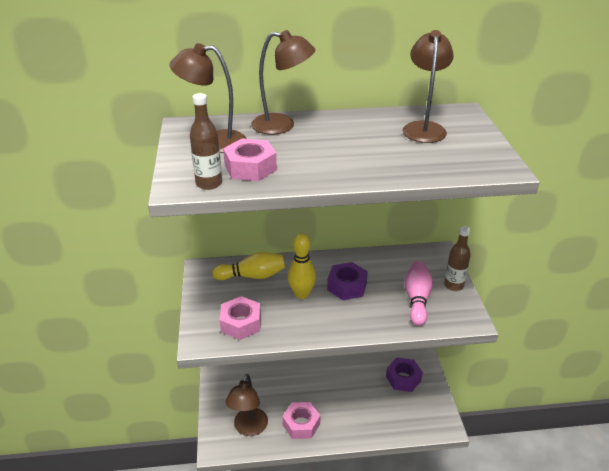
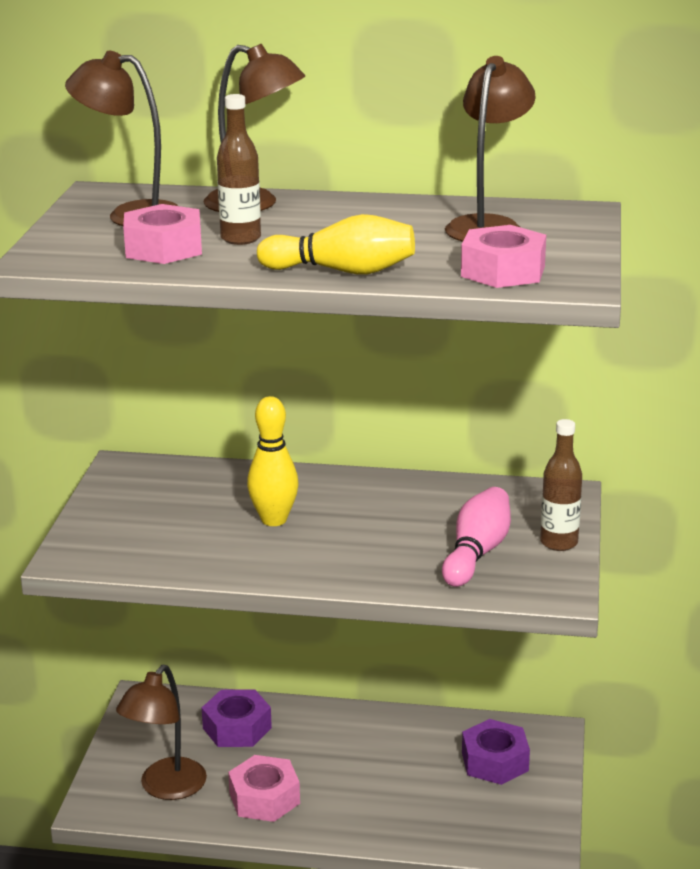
camera: 15 degrees right, 10 degrees down
brown bottle [190,93,222,190] -> brown bottle moved to [217,94,261,245]
yellow bowling pin [212,252,285,280] -> yellow bowling pin moved to [257,214,415,274]
pink nut [220,296,261,340] -> pink nut moved to [461,225,546,288]
purple nut [327,262,368,300] -> purple nut moved to [202,689,272,747]

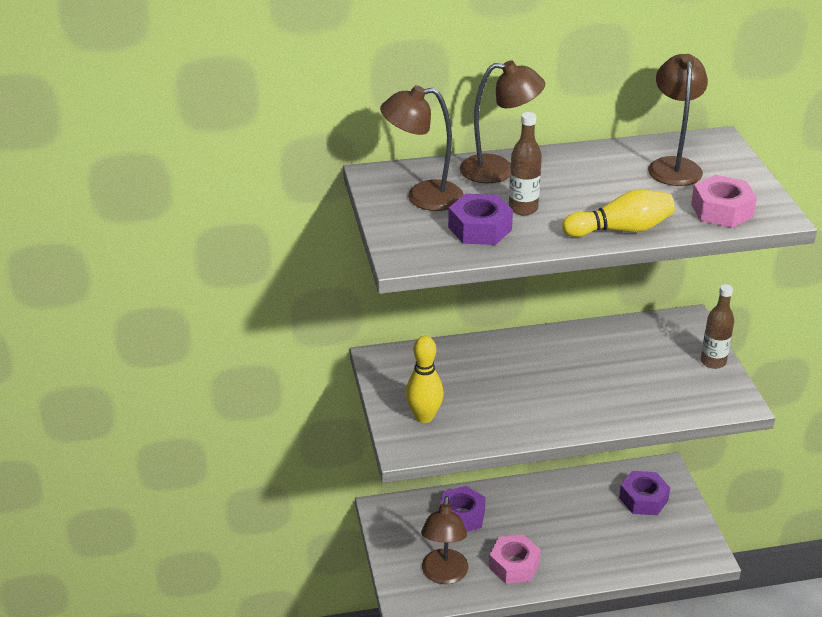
camera: 20 degrees left, 10 degrees up
pink nut [123,204,202,264] -> purple nut [448,193,513,245]
yellow bowling pin [247,396,299,526] -> yellow bowling pin moved to [405,336,444,423]
pink bowling pin [442,487,511,587] -> none

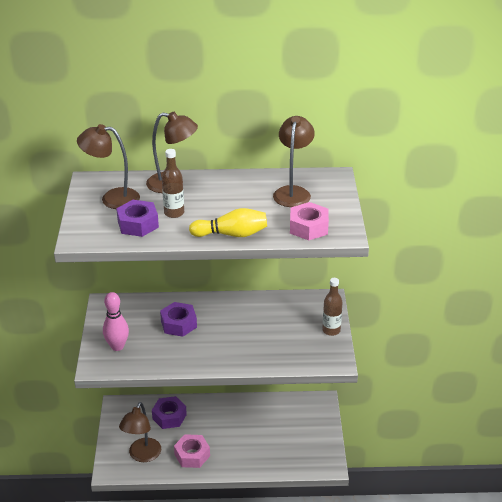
camera: 10 degrees right, 0 degrees up
yellow bowling pin [405,336,444,423] -> pink bowling pin [103,292,129,351]
purple nut [619,471,670,515] -> purple nut moved to [160,302,197,337]

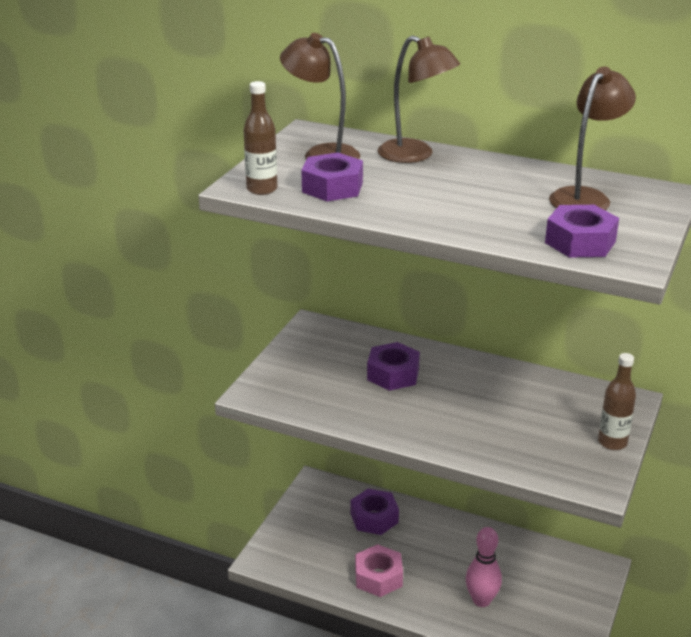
camera: 25 degrees right, 5 degrees down
pink bowling pin [103,292,129,351] -> pink bowling pin moved to [466,527,502,607]
brown lamp [119,402,161,462] -> none
brown bottle [162,149,184,218] -> brown bottle moved to [244,81,277,195]
yellow bowling pin [189,208,267,237] -> none
pink nut [290,202,329,240] -> purple nut [545,205,619,257]

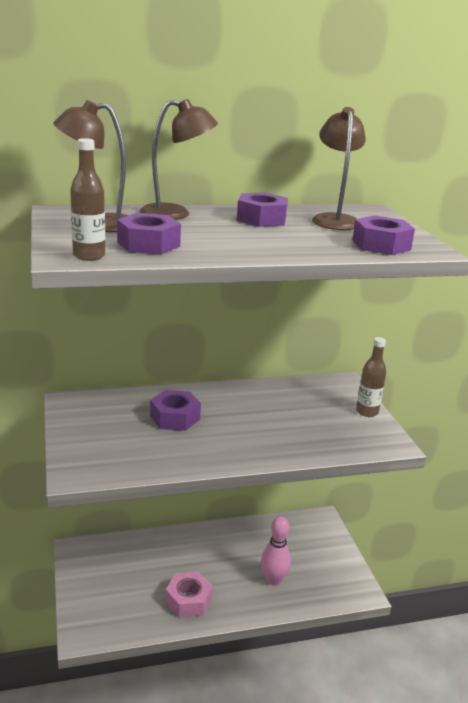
camera: 40 degrees left, 5 degrees down
purple nut [351,489,399,535] -> purple nut moved to [237,192,288,227]

